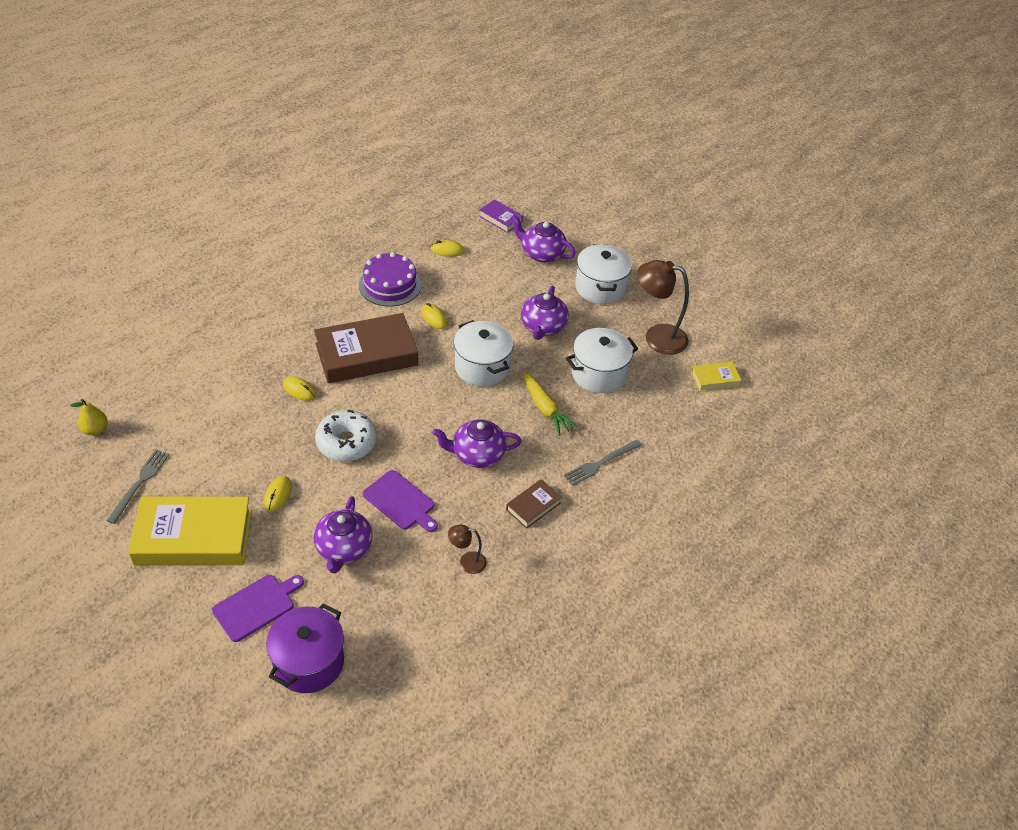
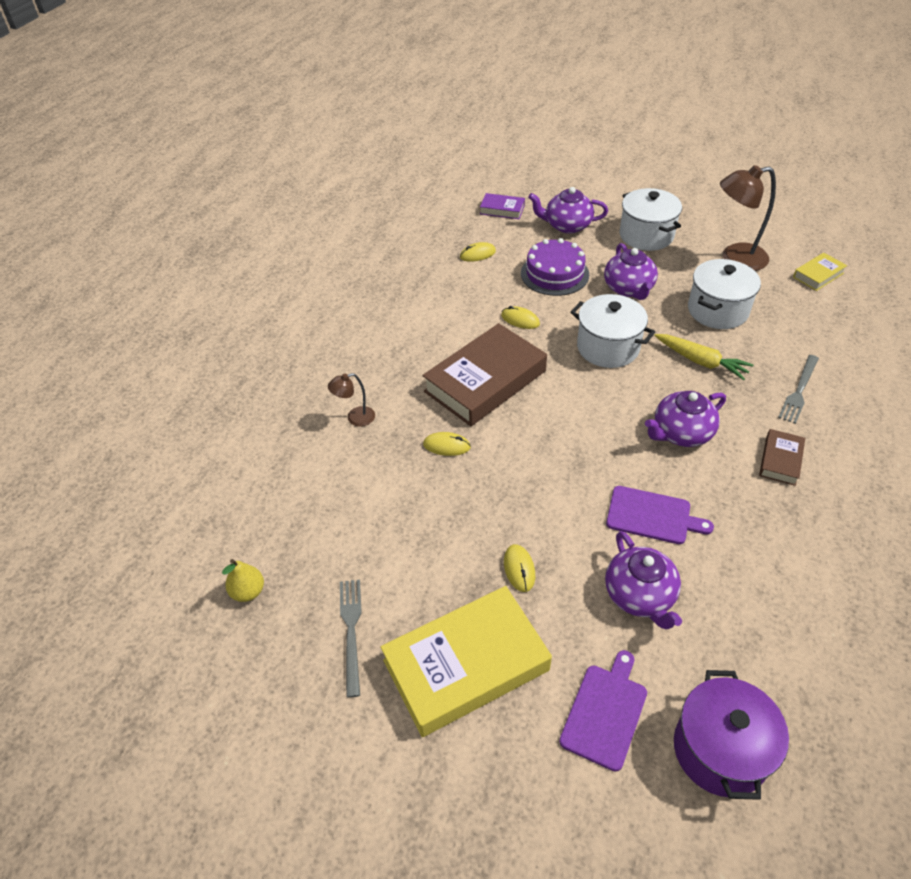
camera: 20 degrees left, 0 degrees up
white donut [315,410,377,462] -> none
purple cake [359,252,421,307] -> purple cake moved to [521,238,589,296]
brown lamp [448,525,487,574] -> brown lamp moved to [328,373,375,427]

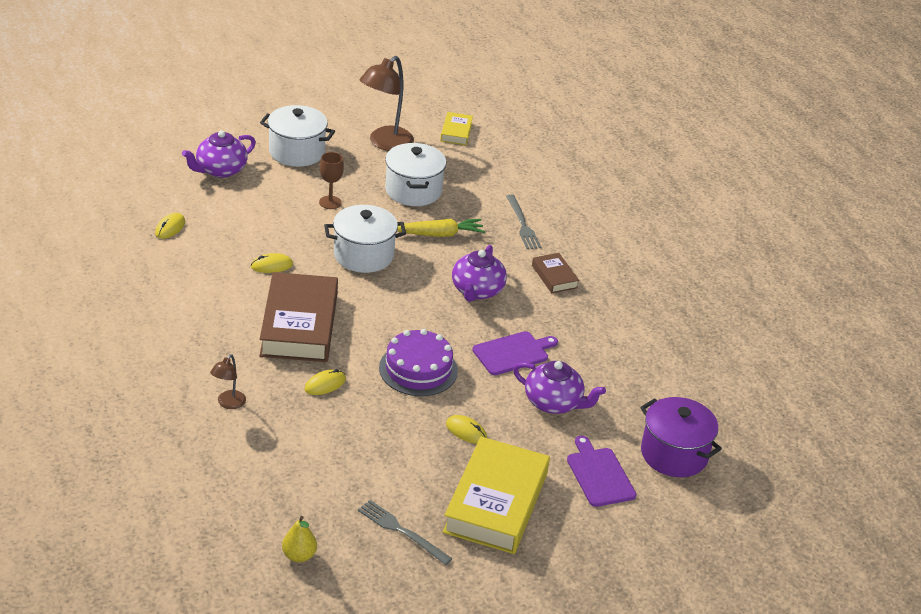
camera: 50 degrees left, 10 degrees down
purple book [480,193,525,219] -> none
purple cake [521,238,589,296] -> purple cake moved to [379,329,458,396]
purple teapot [604,243,658,300] -> brown goblet [319,152,344,209]

